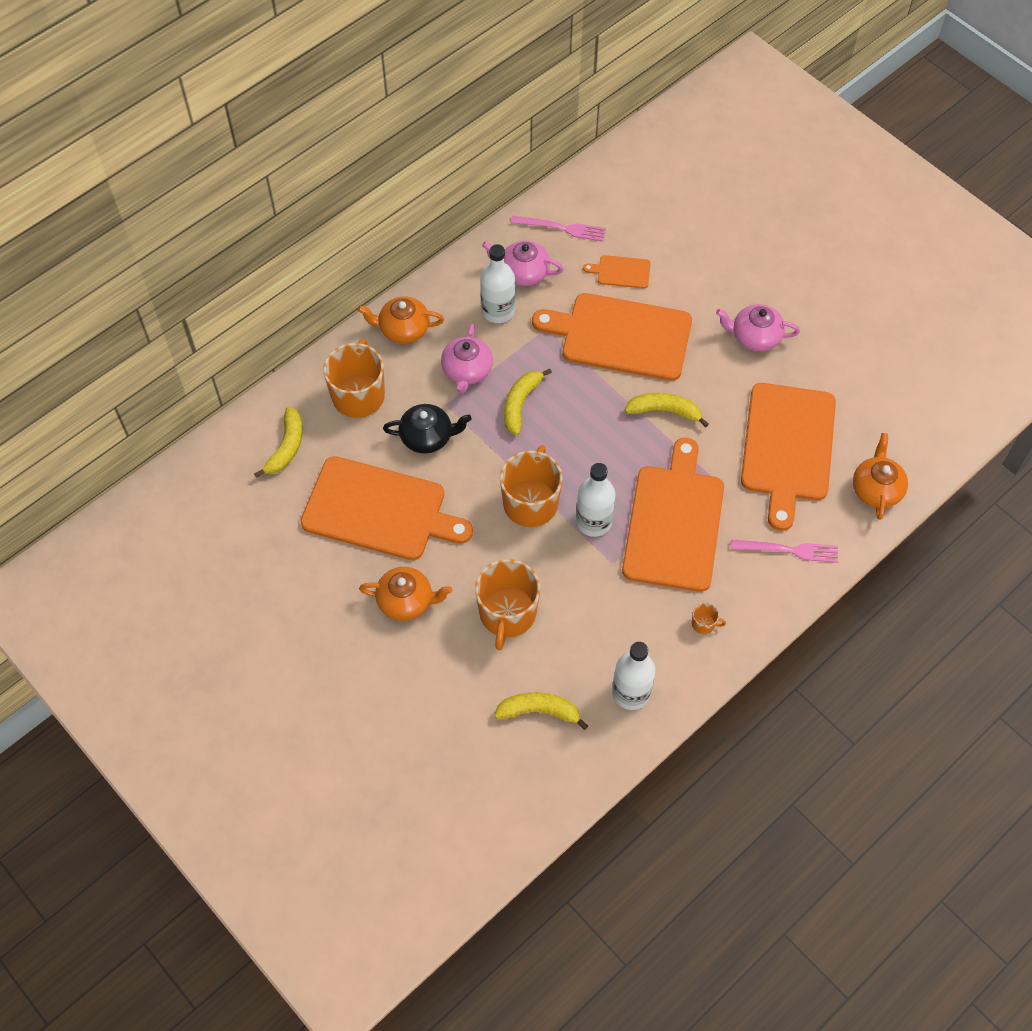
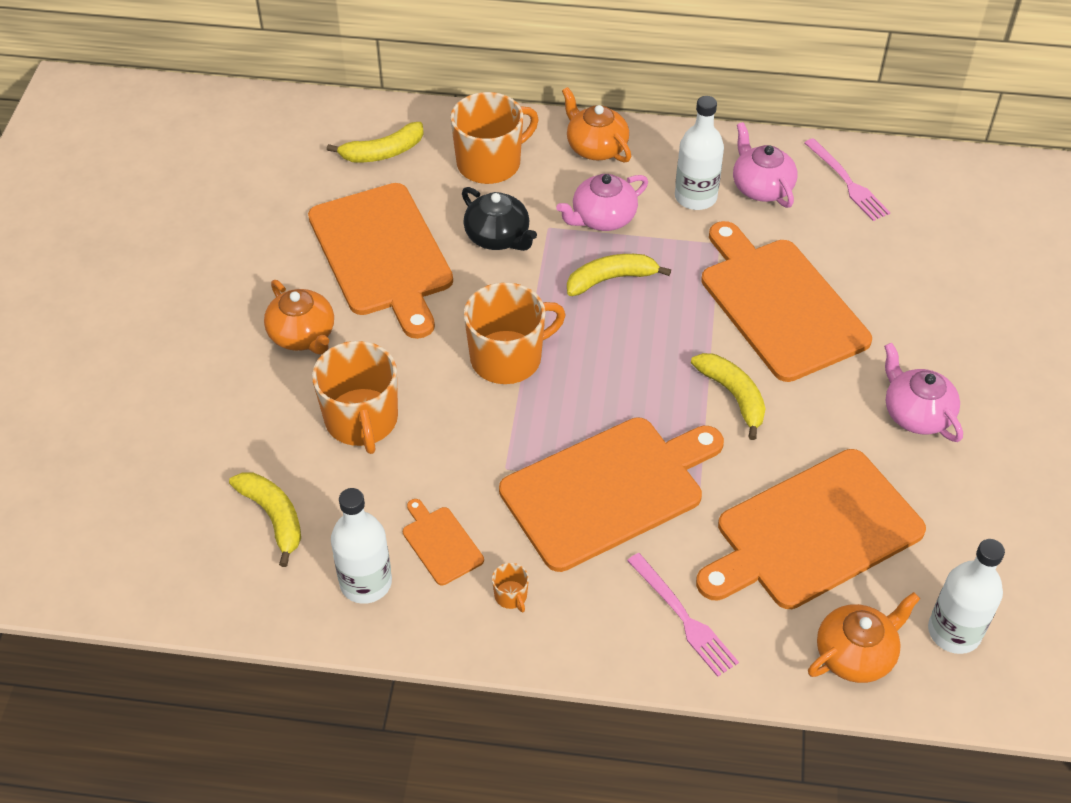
camera: 50 degrees right, 10 degrees down
orange mug [475,559,540,650] -> orange mug turned 75 degrees counterclockwise [312,341,398,454]
white bottle [576,463,616,537] -> white bottle moved to [928,539,1005,654]
orange cutting board [583,255,651,289] -> orange cutting board moved to [403,499,484,585]

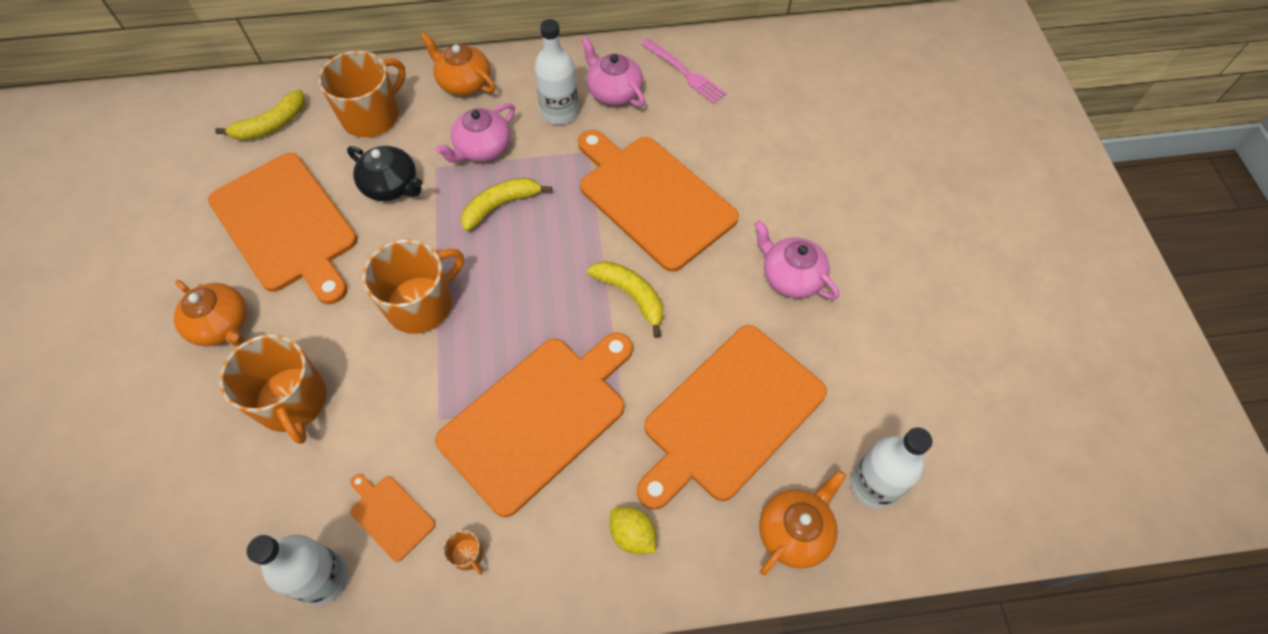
camera: 15 degrees left, 10 degrees up
yellow banana [229,473,301,567] -> none
pink fork [627,553,739,677] -> yellow lemon [610,507,656,554]

